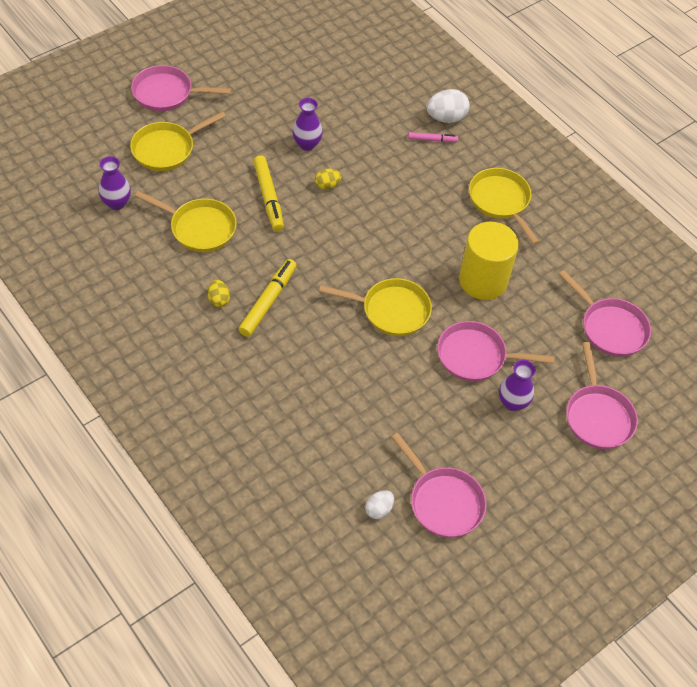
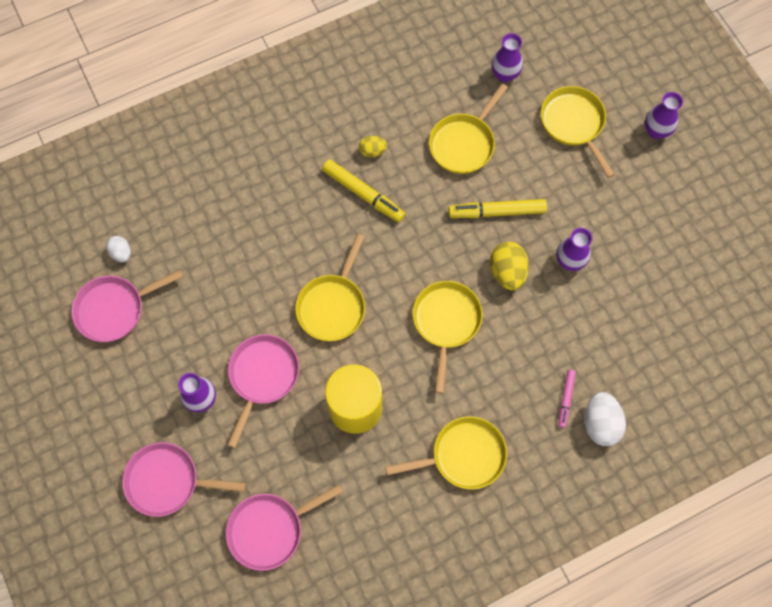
camera: 105 degrees right, 15 degrees up
pink pan [131,65,232,111] -> purple vase [645,92,683,139]
yellow egg [315,169,341,190] -> yellow egg [490,242,529,290], size x1.70
none -> yellow pan [413,281,483,394]

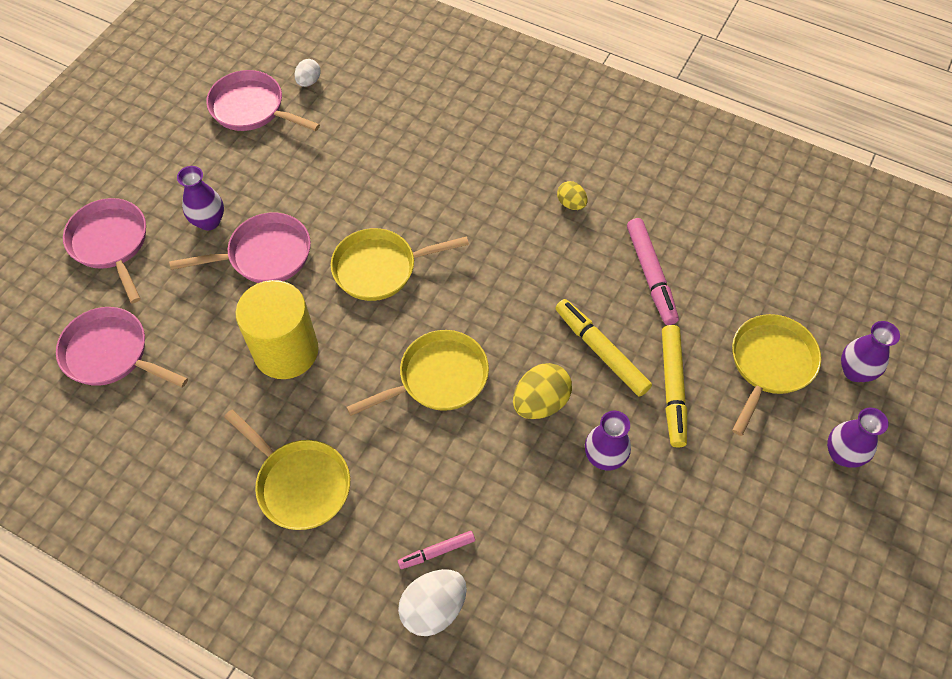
camera: 55 degrees right, 10 degrees down
yellow marker [322,159,405,222] -> yellow marker moved to [662,325,687,448]
yellow pan [429,83,508,174] -> pink marker [627,218,679,325]
purple vase [491,33,523,82] -> purple vase moved to [841,321,900,382]

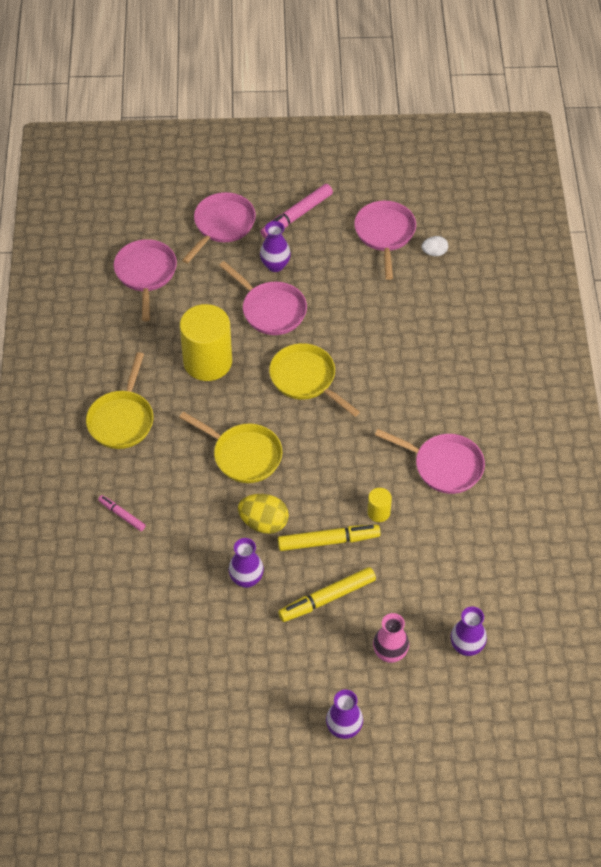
camera: 60 degrees right, 5 degrees down
white egg [398,569,467,636] -> none
yellow marker [555,299,652,397] -> yellow marker turned 60 degrees clockwise [278,524,381,551]
yellow egg [557,181,588,210] -> pink pan [375,429,485,494]
pink marker [627,218,679,325] -> pink marker moved to [260,184,333,238]
yellow pan [732,314,821,436] -> pink vase [373,613,409,663]
purple vase [841,321,900,382] -> purple vase moved to [451,607,487,656]
none -> yellow cylinder [367,488,392,522]

